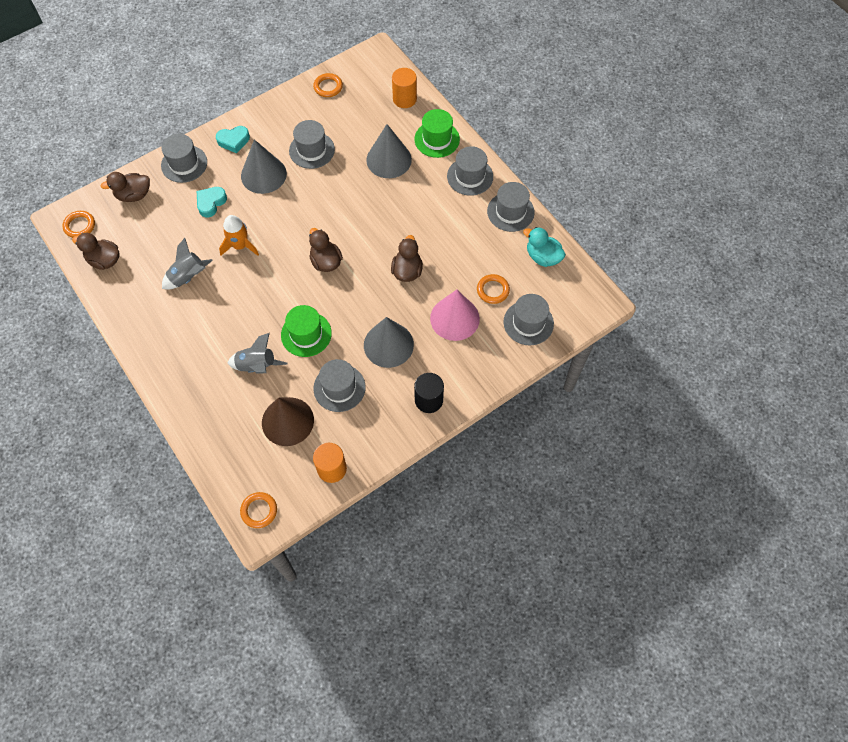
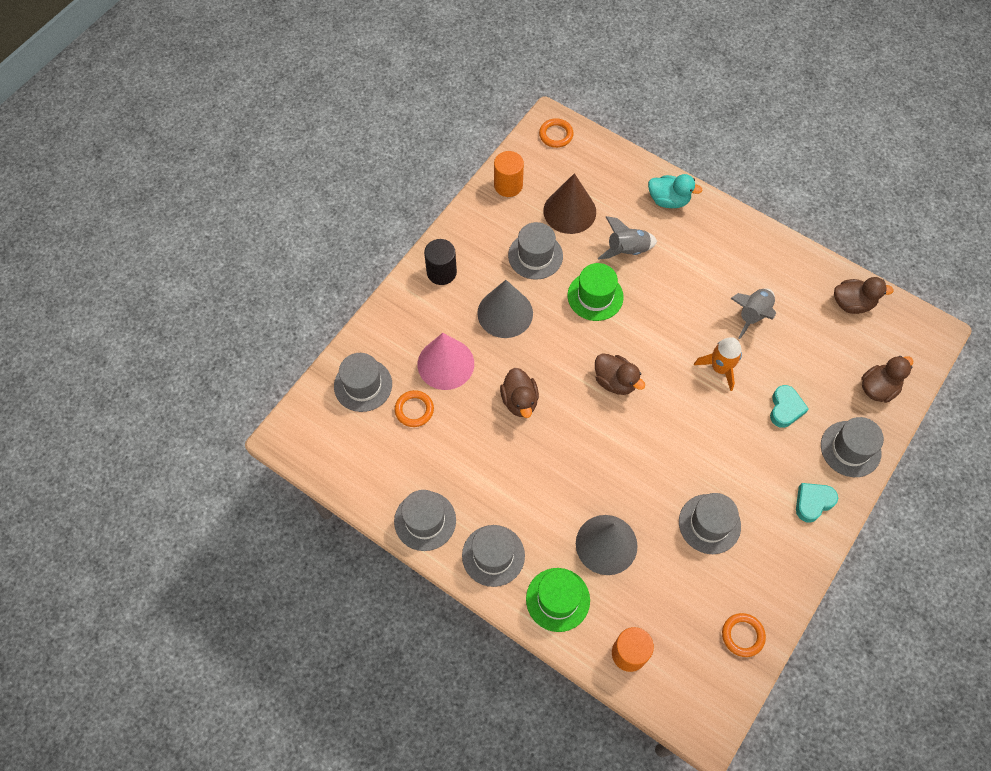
camera: 160 degrees right, 0 degrees up
orange ring [62,211,95,238] -> none
grey cone [241,139,287,194] -> none
turquoise duck [523,227,566,267] -> turquoise duck moved to [648,174,703,208]

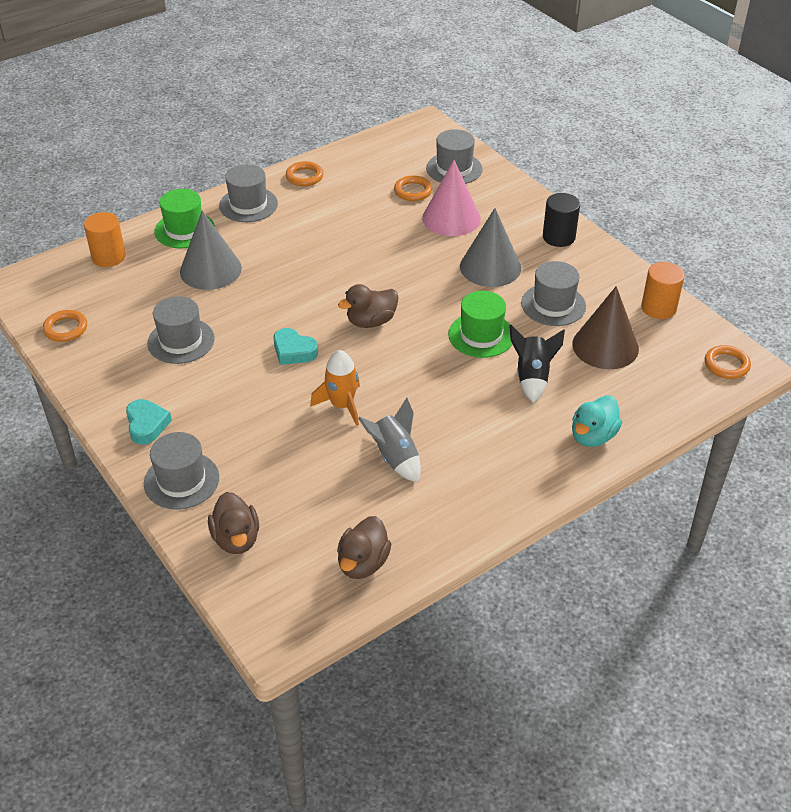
camera: 110 degrees right, 20 degrees down
grey hat [394,490,456,551] -> orange ring [286,161,323,186]
brown duck [500,368,539,418] -> none
grey rocket [598,216,657,260] -> black rocket [509,325,565,403]
turquoise heart [770,385,809,428] -> turquoise heart moved to [274,328,318,365]

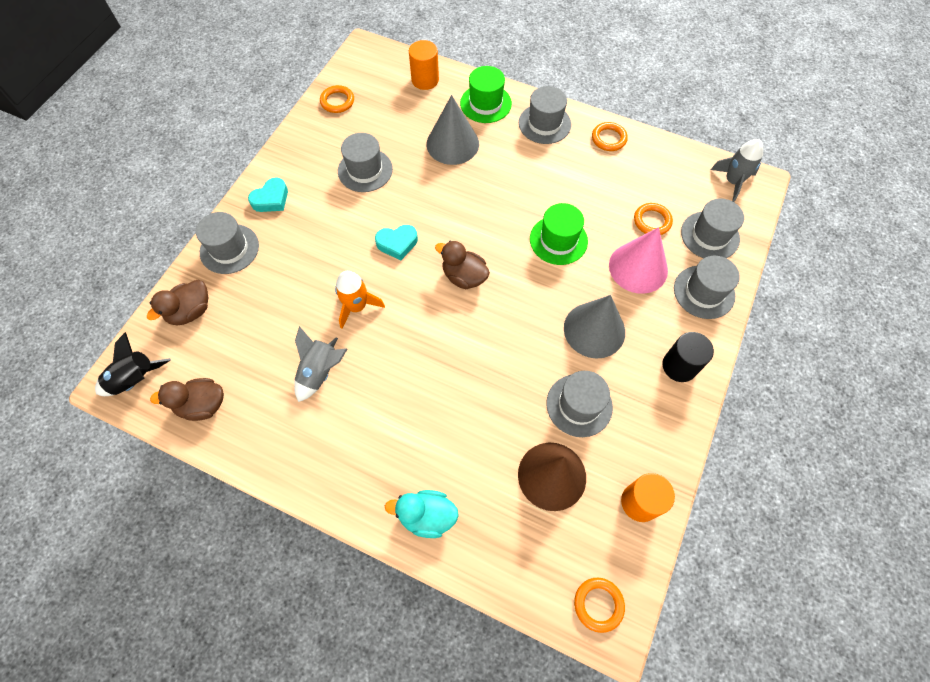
camera: 60 degrees right, 20 degrees up
turquoise heart [274,328,318,365] -> turquoise heart turned 105 degrees counterclockwise [375,225,418,260]
green hat [448,291,512,358] -> green hat moved to [530,203,588,265]
black rocket [509,325,565,403] -> black rocket moved to [95,332,171,396]
none -> grey hat [674,256,740,319]
none -> grey rocket [711,139,763,202]

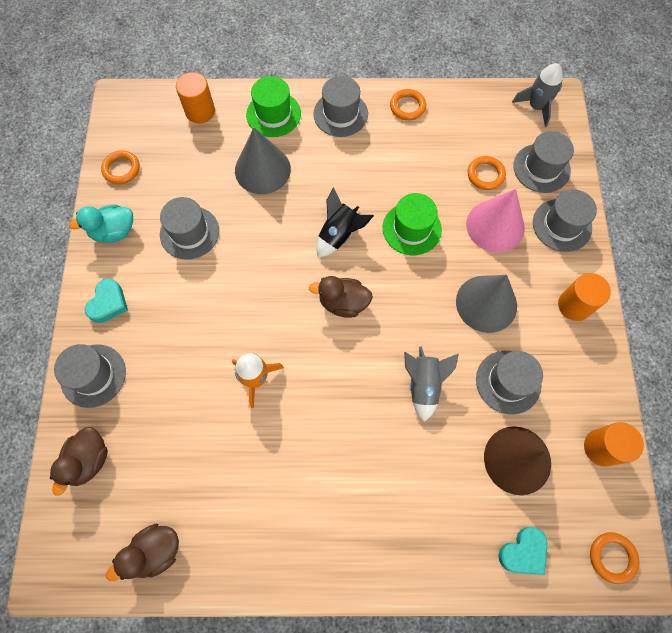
camera: 25 degrees left, 5 degrees up
black rocket [95,332,171,396] -> black rocket moved to [316,187,374,258]
grey rocket [294,326,347,402] -> grey rocket moved to [404,347,459,422]
turquoise heart [375,225,418,260] -> turquoise heart moved to [498,527,548,575]
turquoise duck [385,490,459,538] -> turquoise duck moved to [69,204,133,243]
black cylinder [662,332,714,382] -> orange cylinder [558,273,611,321]

